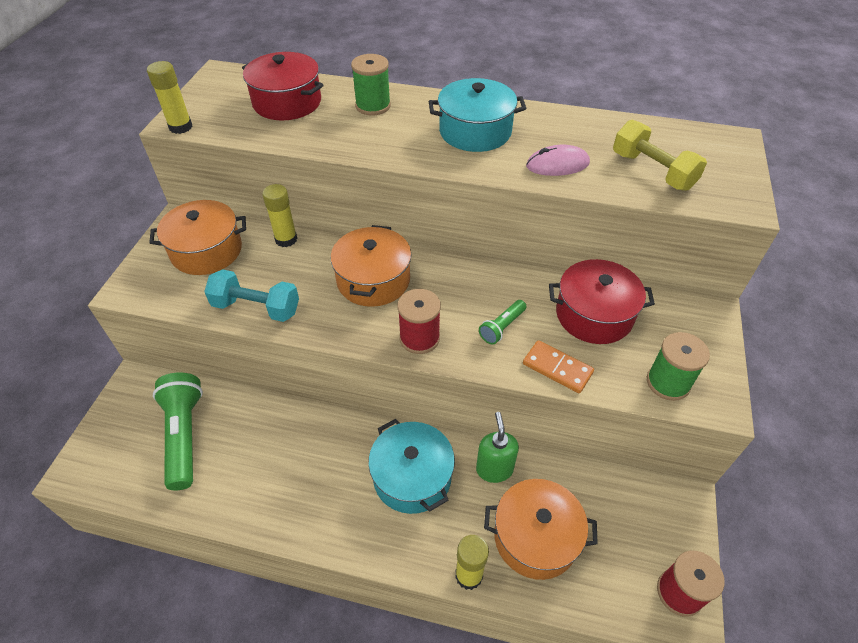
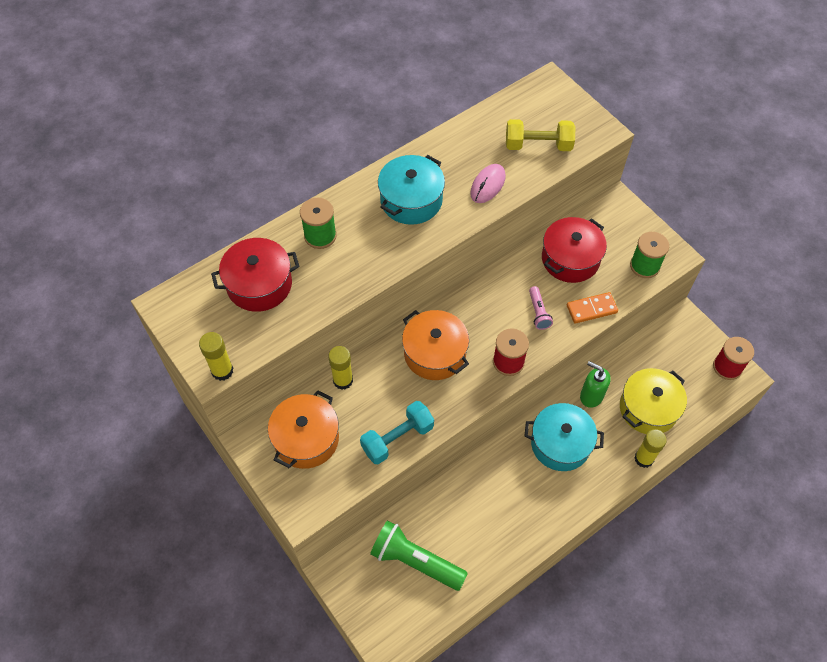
camera: 50 degrees left, 10 degrees up
green flashlight [479,300,526,345] -> pink flashlight [529,286,553,330]
orange pot [484,479,598,580] -> yellow pot [620,368,687,434]

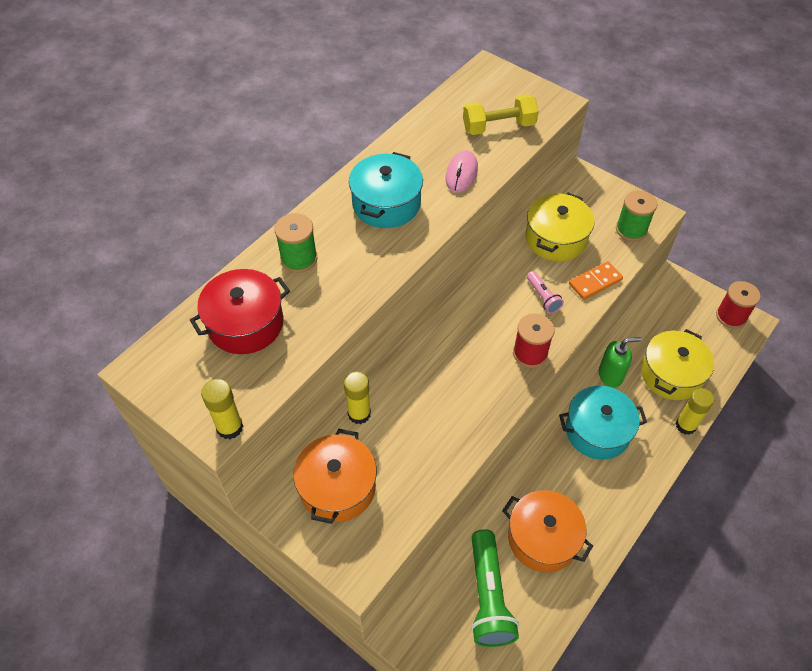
camera: 15 degrees left, 5 degrees down
turquoise dumbbell [360,401,434,464] -> none
green flashlight [370,520,468,591] -> green flashlight turned 105 degrees counterclockwise [471,529,519,647]
orange pot [402,310,469,380] -> orange pot moved to [502,490,593,572]
red pot [542,217,607,283] -> yellow pot [525,192,595,261]
green soap dispenser [580,361,611,408] -> green soap dispenser turned 150 degrees clockwise [599,337,641,387]

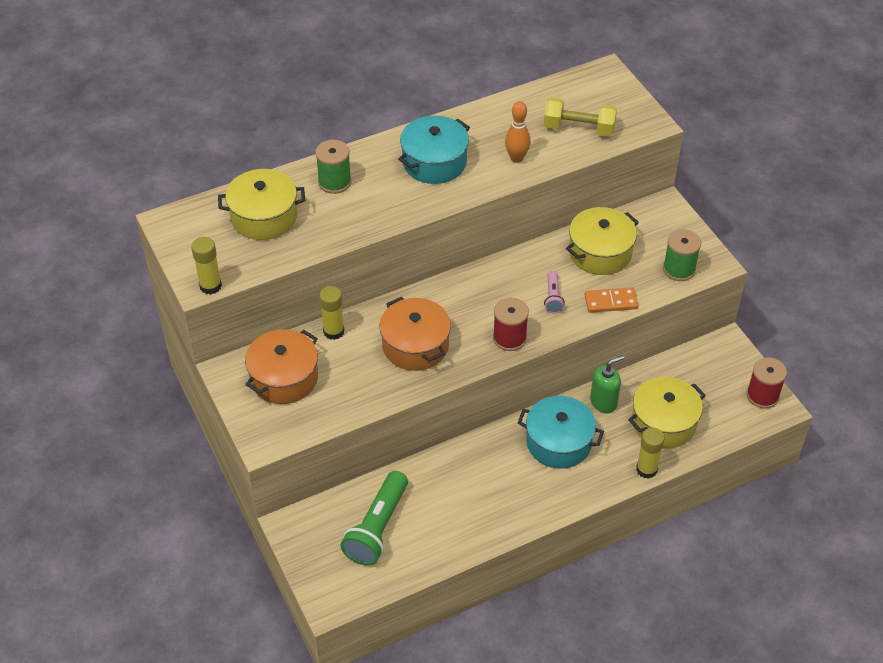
camera: 25 degrees right, 5 degrees down
red pot [190,269,290,354] -> yellow pot [218,169,305,240]
pink mouse [445,150,478,193] -> orange bowling pin [505,101,531,163]
orange pot [502,490,593,572] -> orange pot moved to [380,297,451,371]
green soap dispenser [599,337,641,387] -> green soap dispenser turned 45 degrees counterclockwise [590,355,624,413]

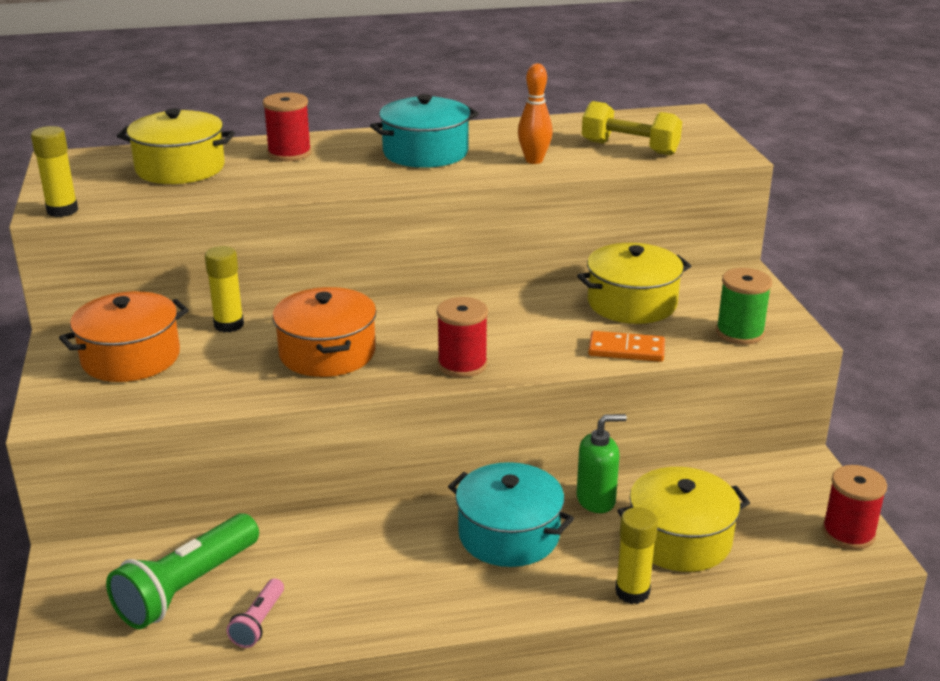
camera: 15 degrees right, 20 degrees down
green spool [315,140,352,194] -> red spool [263,92,312,161]
pink flashlight [544,270,565,313] -> pink flashlight moved to [226,578,284,648]

